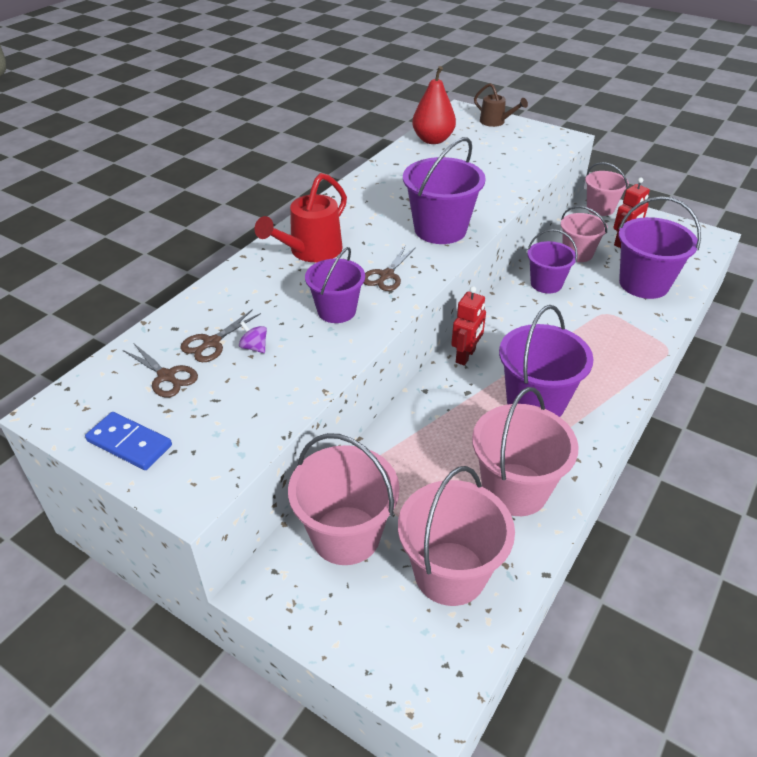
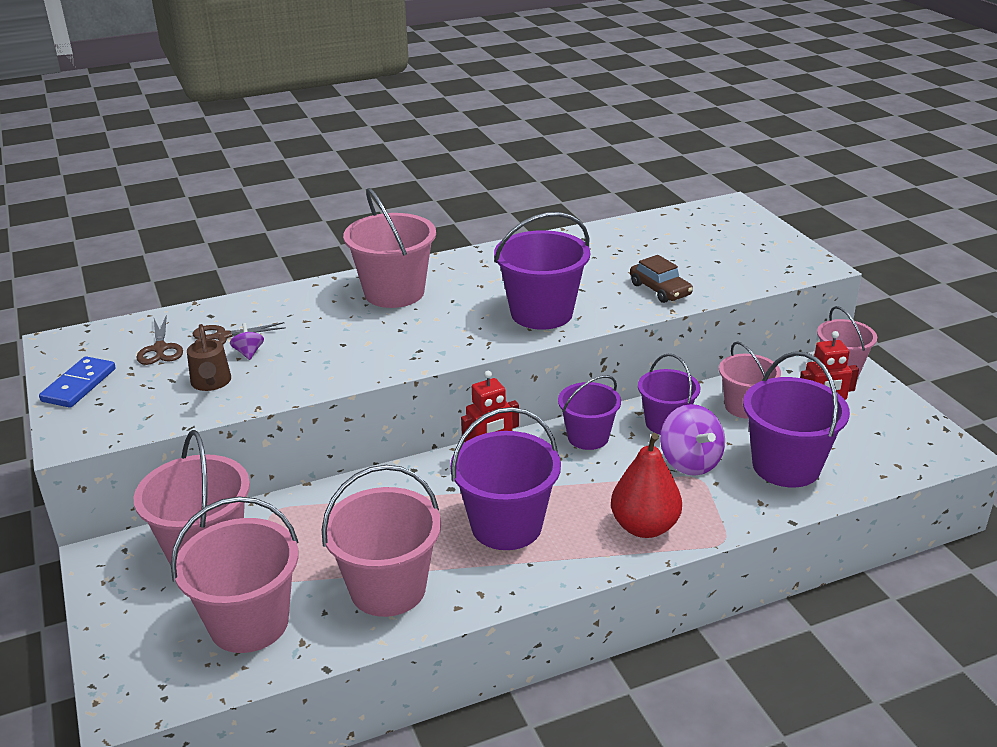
camera: 35 degrees right, 10 degrees down
blue domino [85,412,172,470] -> blue domino turned 45 degrees clockwise [39,356,116,408]
red watering can [254,173,347,262] -> pink bucket [343,188,436,308]
purple bucket [305,247,365,323] -> purple bucket moved to [558,375,621,450]
brown scissors [363,246,416,291] -> none
red pear [412,66,456,144] -> red pear moved to [611,433,682,538]
brown watering can [474,83,528,127] -> brown watering can moved to [187,324,231,391]
none -> brown car [630,255,693,303]
none -> purple spinning top [660,404,725,476]

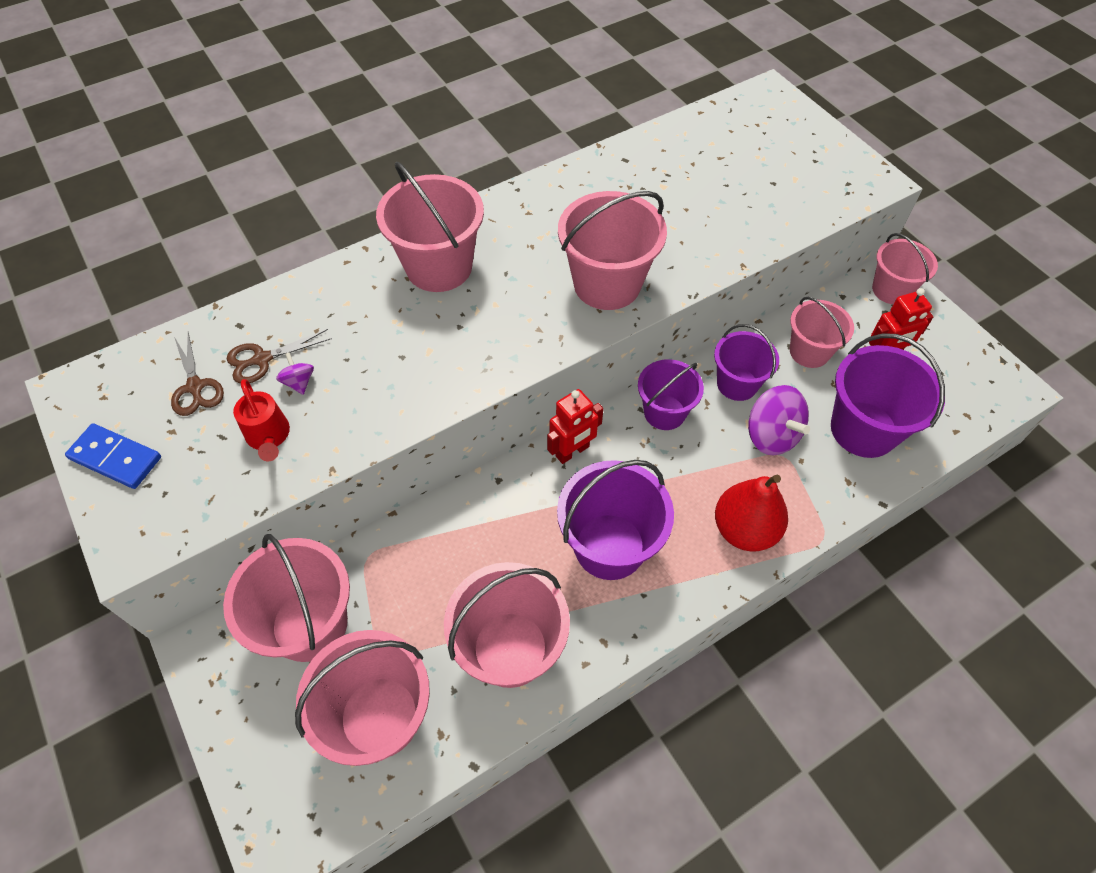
camera: 10 degrees left, 25 degrees up
blue domino [39,356,116,408] -> blue domino turned 75 degrees counterclockwise [65,423,161,489]
brown watering can [187,324,231,391] -> red watering can [233,379,290,461]
purple bucket [494,212,590,330] -> pink bucket [558,191,667,310]
brown car [630,255,693,303] -> none

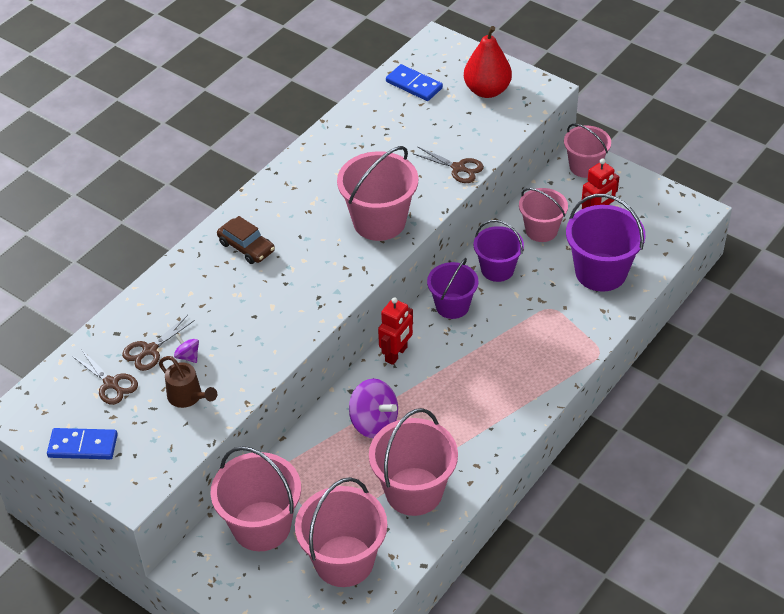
camera: 20 degrees left, 10 degrees down
red watering can [233,379,290,461] -> brown watering can [159,356,217,408]
pink bucket [376,162,484,292] -> brown car [217,216,275,264]
purple bucket [557,460,674,580] -> none
red pear [715,475,788,551] -> red pear moved to [464,26,512,98]
purple spinning top [748,385,810,455] -> purple spinning top moved to [349,379,398,438]
none -> blue domino [386,64,443,101]
none -> brown scissors [412,147,484,183]

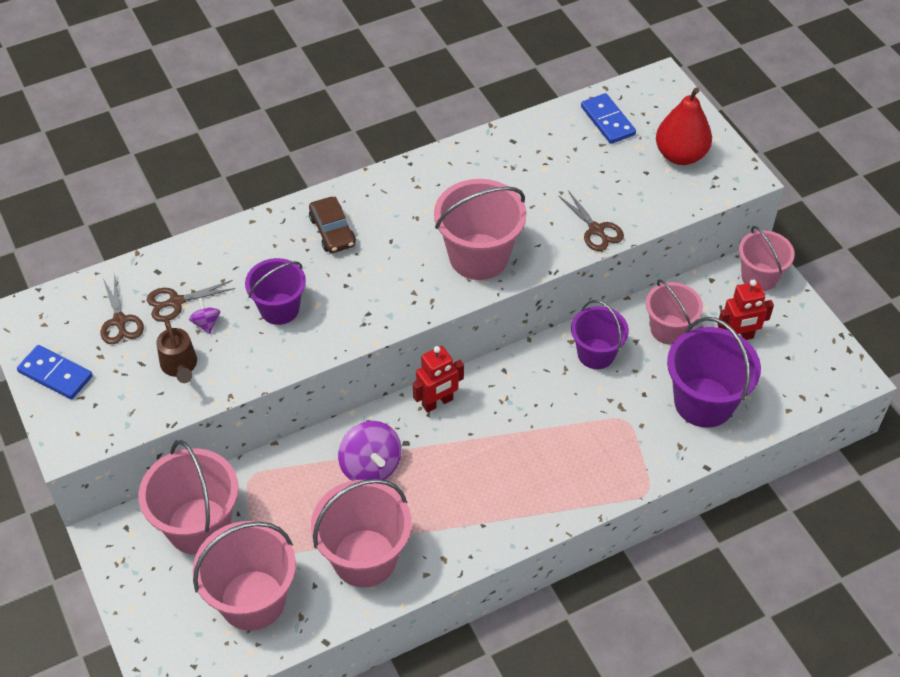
camera: 25 degrees right, 5 degrees up
purple bucket [427,258,478,319] -> purple bucket moved to [245,258,306,325]

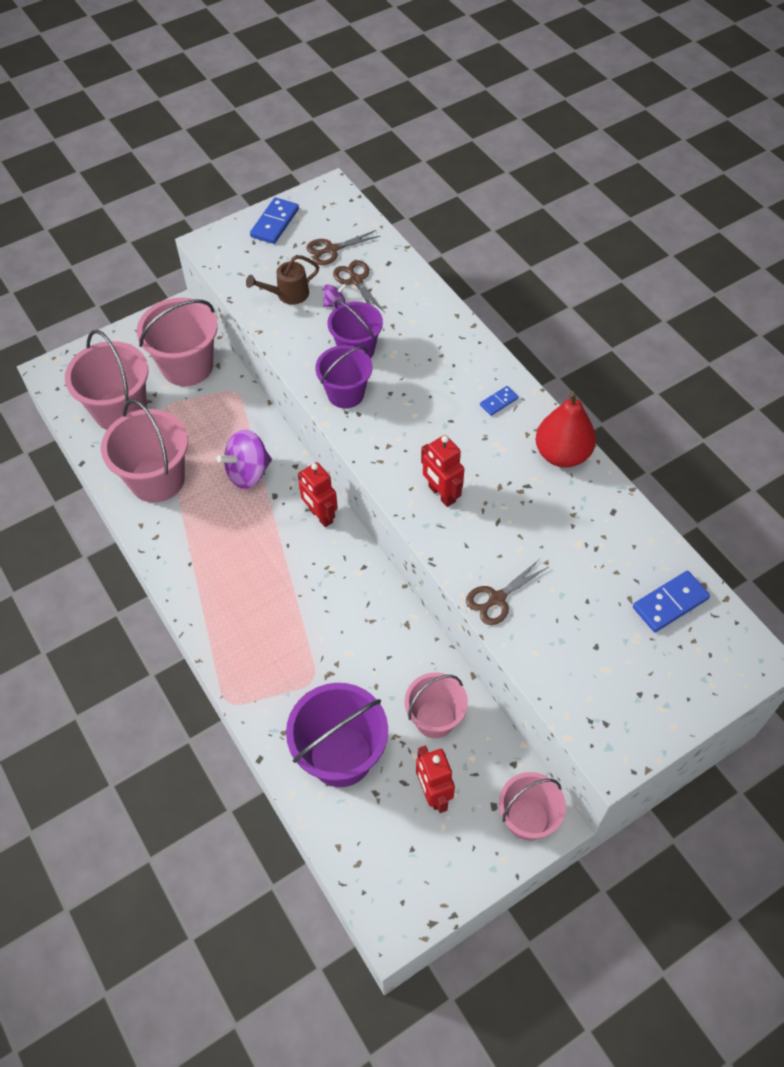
camera: 85 degrees right, 5 degrees up
brown car [309,197,356,253] -> none
pink bucket [434,179,526,280] -> red robot [421,435,464,507]
purple bucket [571,300,629,369] -> purple bucket moved to [315,345,372,408]
red pear [656,87,712,165] -> red pear moved to [536,391,596,468]
none -> blue domino [480,386,518,416]

